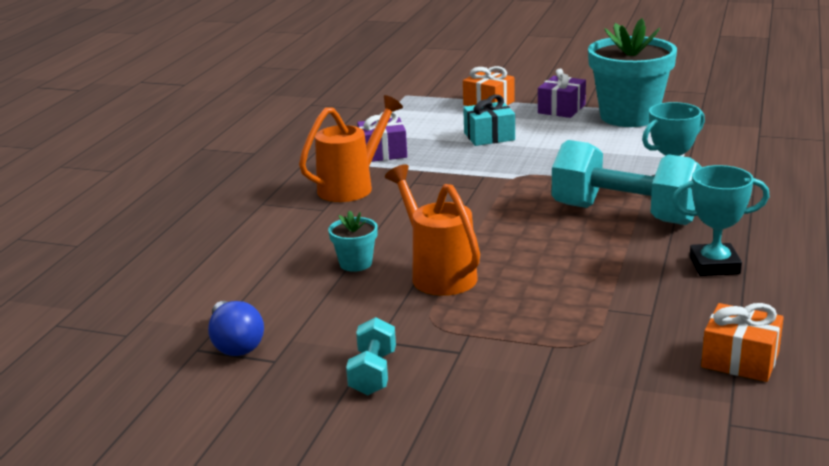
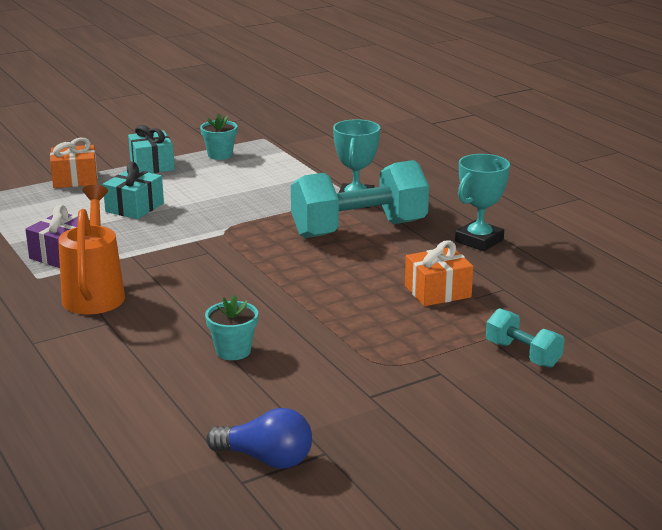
camera: 50 degrees left, 0 degrees up
turquoise dumbbell [346,317,396,395] -> turquoise dumbbell moved to [486,308,564,368]
orange watering can [385,165,480,296] -> none
purple gift [538,69,586,118] -> turquoise gift [128,125,175,173]
turquoise flower pot [588,18,677,127] -> turquoise flower pot [200,113,238,160], size x0.44
orange gift [701,303,784,382] -> orange gift moved to [405,240,473,306]

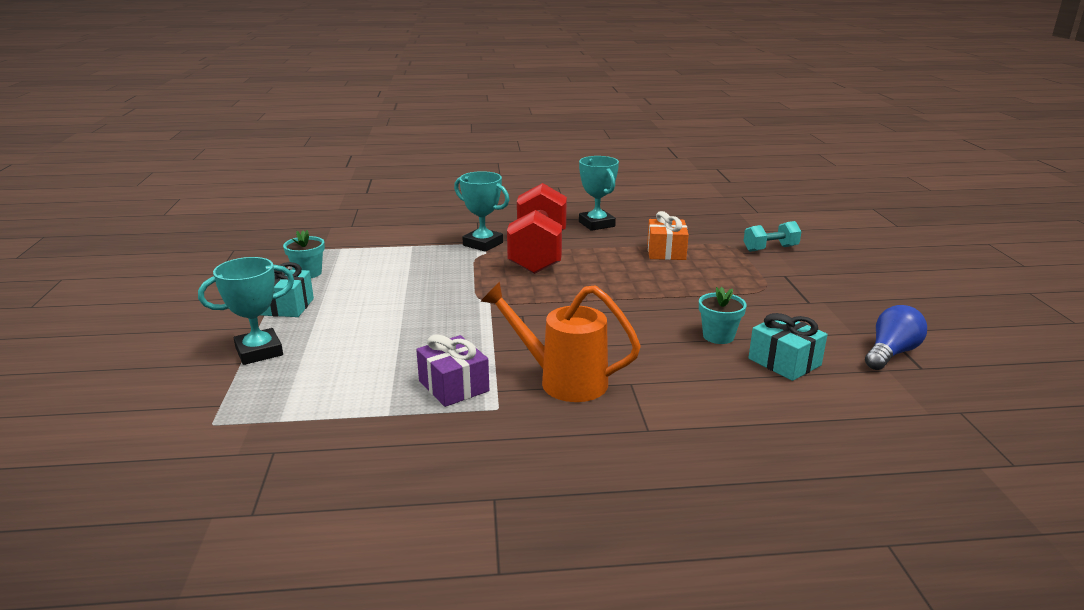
camera: 65 degrees left, 0 degrees up
orange gift [50,137,98,188] -> turquoise trophy [198,257,294,365]
turquoise gift [103,162,164,219] -> turquoise gift moved to [748,313,827,381]
turquoise dumbbell [291,160,429,238] -> red dumbbell [507,183,567,274]

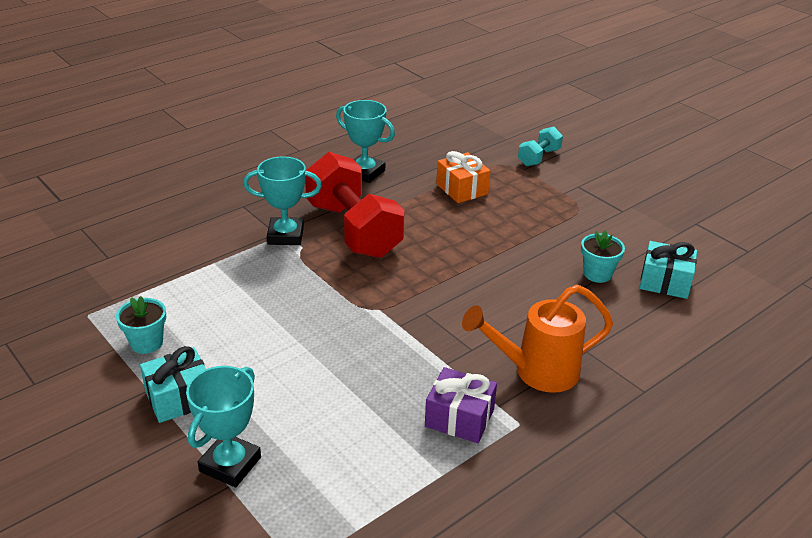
camera: 35 degrees left, 10 degrees up
blue light bulb [865,305,927,370] -> none

